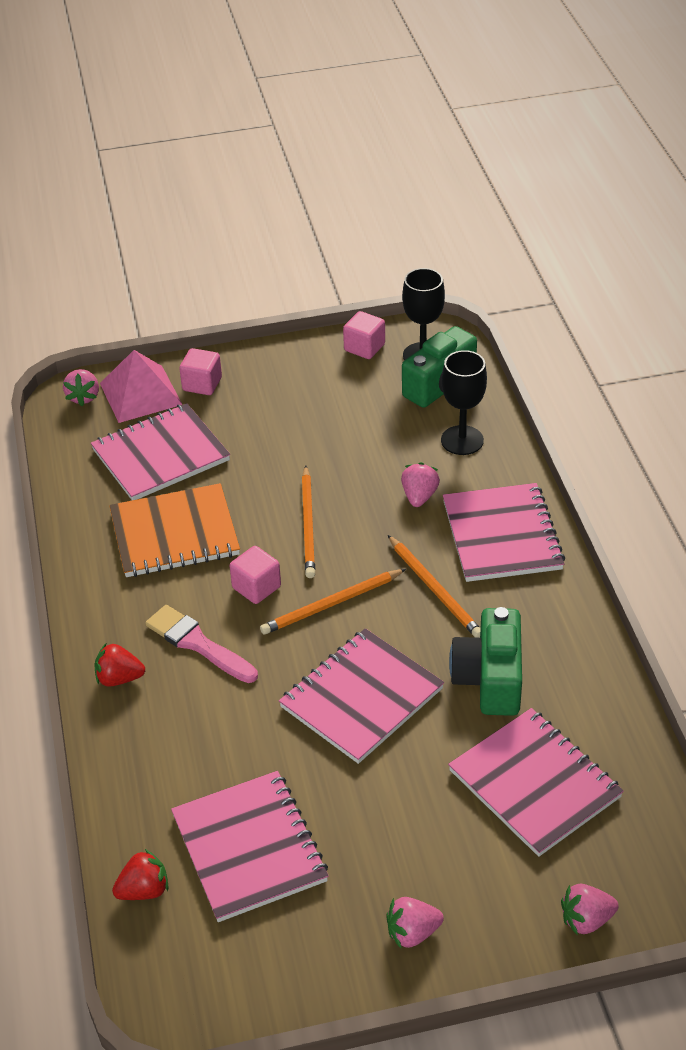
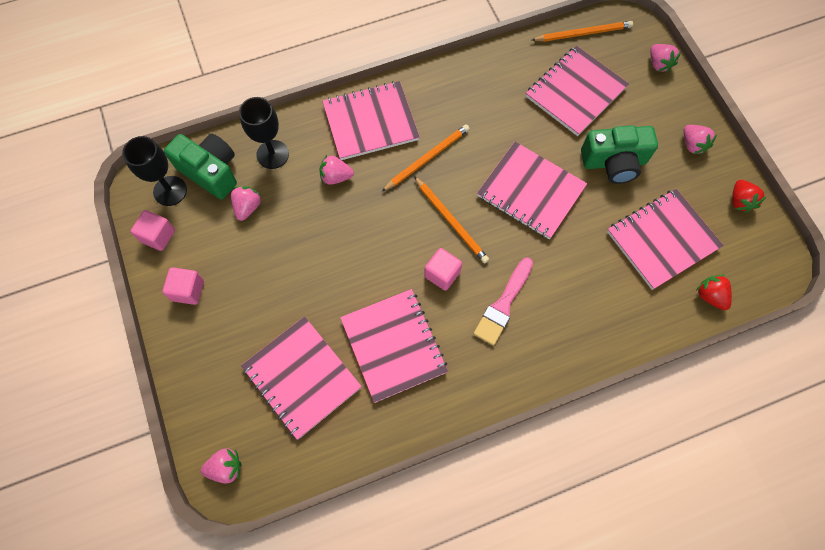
camera: 100 degrees left, 25 degrees up
red strawberry [94,642,145,687] -> red strawberry moved to [732,180,766,213]
pink pyramid [100,350,183,423] -> none
orange notebook [109,483,240,577] -> pink notebook [340,289,448,403]
pink cube [179,348,222,395] -> pink cube moved to [163,267,204,305]
orange pencil [302,465,315,578] -> orange pencil moved to [532,21,633,42]
green camera [449,607,522,716] -> green camera moved to [581,125,658,184]
none -> pink strawberry [231,186,261,221]

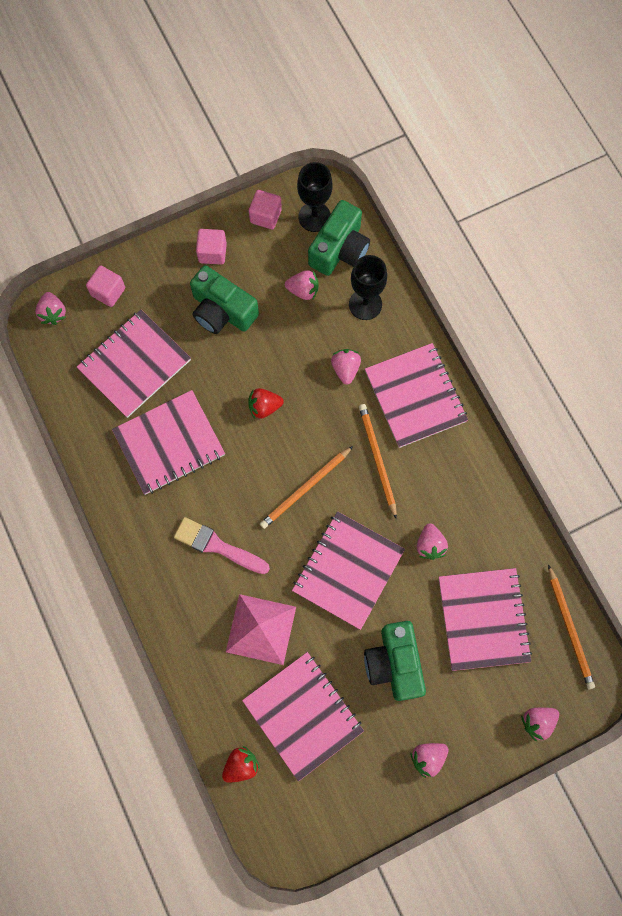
camera: 85 degrees right, 5 degrees up
orange pencil [382,125,470,191] -> orange pencil turned 150 degrees counterclockwise [359,404,397,519]
pink cube [424,248,462,291] -> pink cube moved to [86,266,125,307]
pink notebook [526,46,629,136] -> pink notebook turned 45 degrees clockwise [439,568,532,671]
red strawberry [732,180,766,213] -> red strawberry moved to [248,388,284,419]
none -> green camera [190,265,259,334]
none -> pink pyramid [226,594,296,665]
none -> pink strawberry [417,523,448,560]

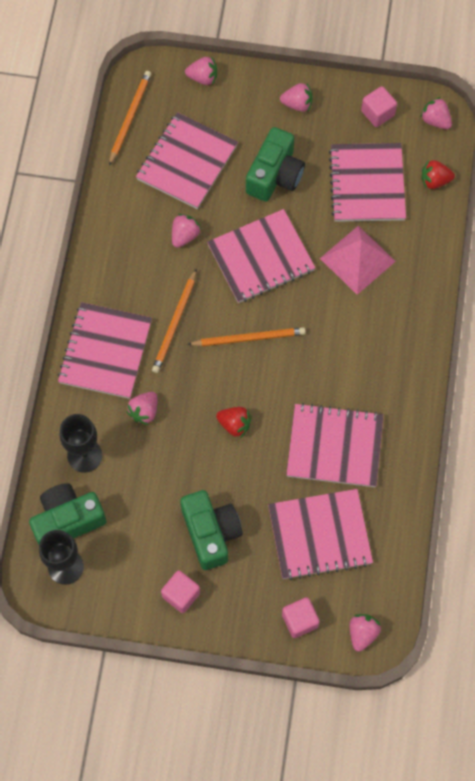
camera: 145 degrees left, 5 degrees down
pink brush [174,517,270,574] -> none
pink cube [249,190,282,229] -> pink cube moved to [361,86,397,127]
pink strawberry [285,270,318,300] -> pink strawberry moved to [420,97,452,129]

